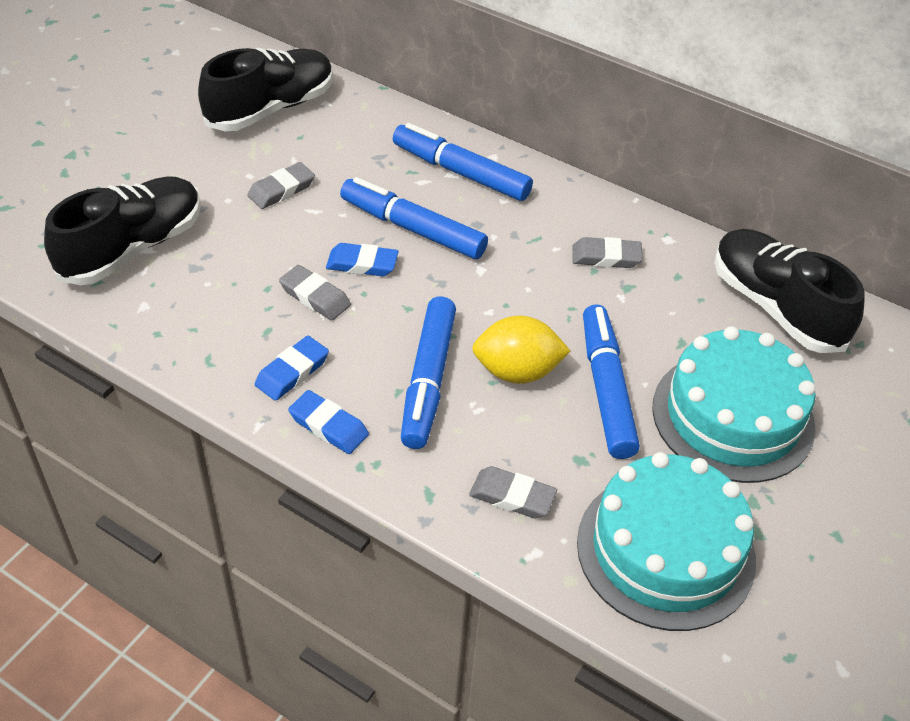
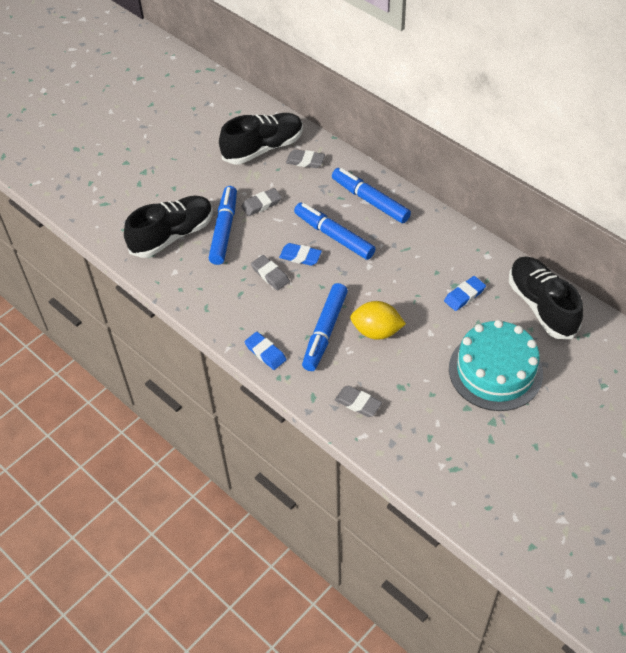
camera: 15 degrees right, 5 degrees up
blue eraser [255,336,329,401] -> blue eraser moved to [444,276,486,311]
grey eraser [572,237,642,268] -> grey eraser moved to [286,149,325,168]
turquoise cake [577,452,756,631] -> none
blue marker [583,304,640,459] -> blue marker moved to [209,186,237,265]

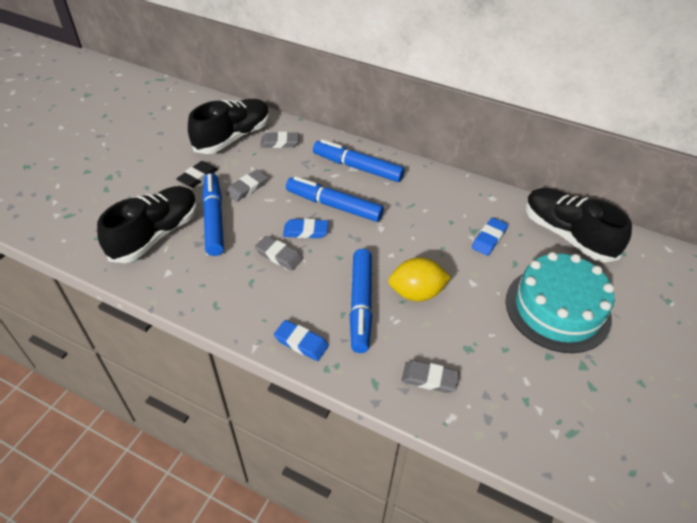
camera: 20 degrees left, 5 degrees down
none -> black eraser [176,161,218,188]

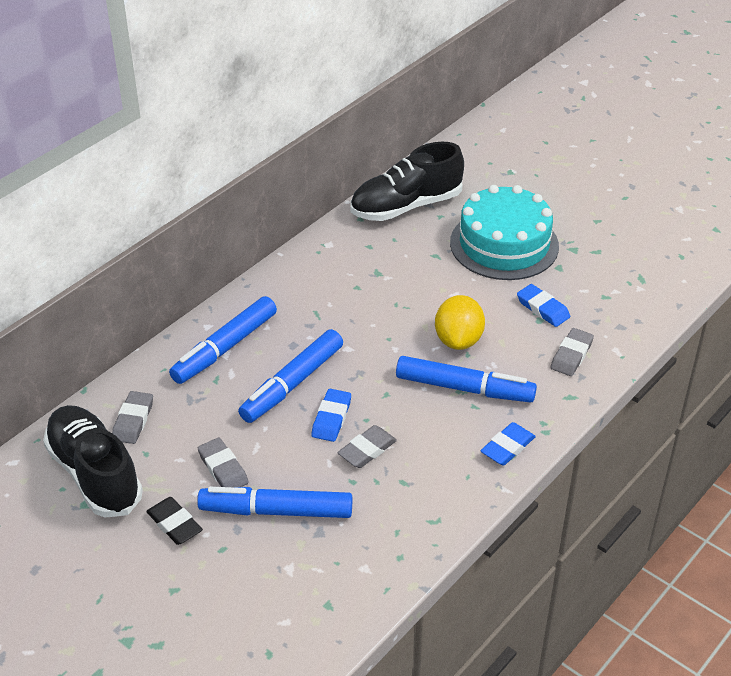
camera: 75 degrees left, 5 degrees down
black shoe [97,186,198,263] -> none
blue eraser [472,218,508,256] -> blue eraser moved to [517,284,570,327]

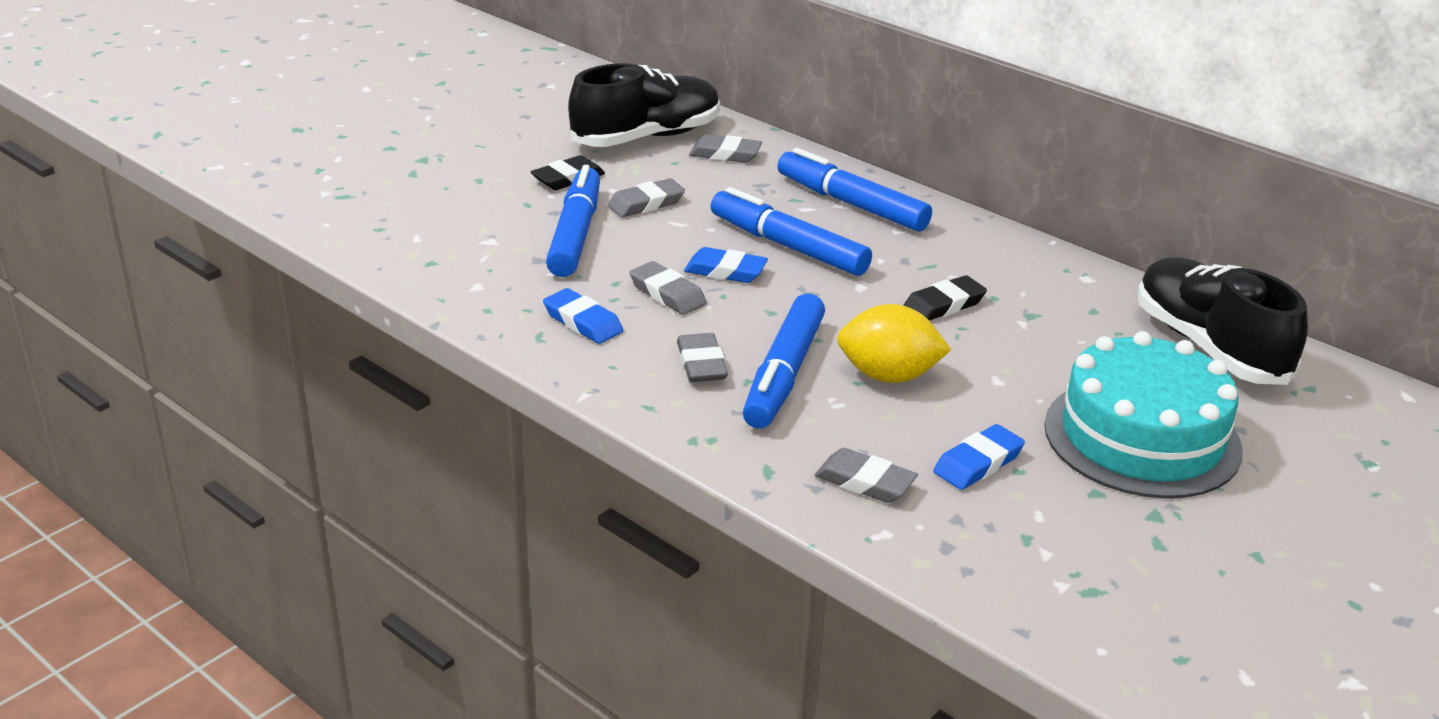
camera: 90 degrees right, 10 degrees down
blue eraser [480,422,536,466] -> blue eraser moved to [543,288,623,344]
none -> grey eraser [677,333,728,382]
none -> black eraser [903,275,987,321]

